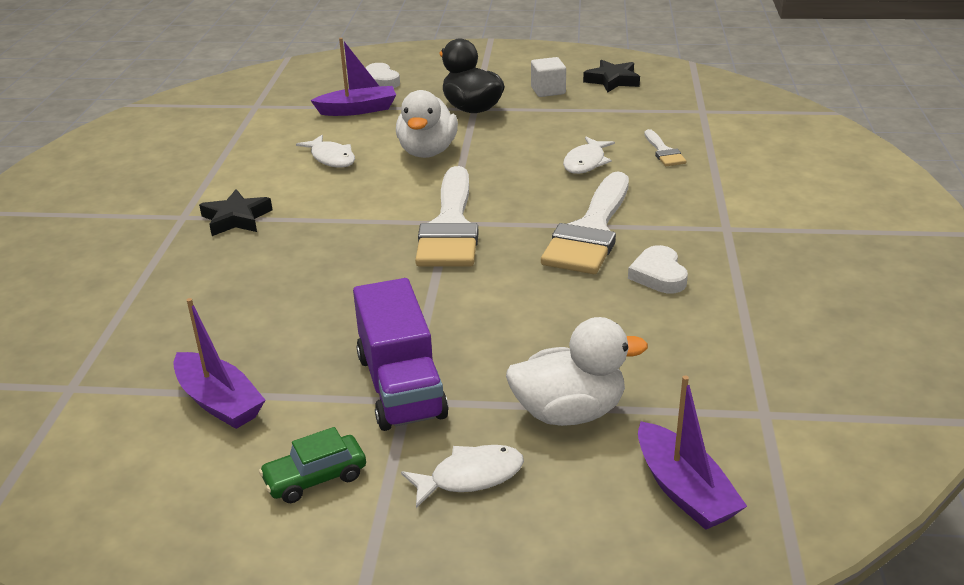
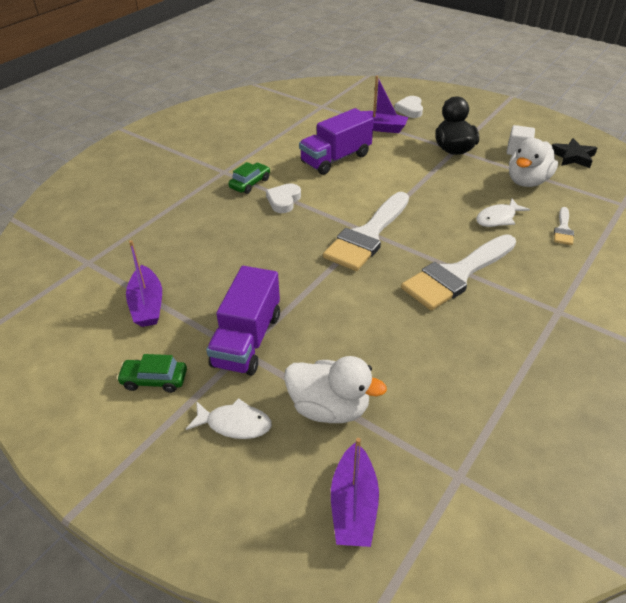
camera: 30 degrees right, 10 degrees up
black star [199,189,272,236] -> green car [228,162,270,194]
white fish [296,135,355,168] -> purple truck [299,108,374,175]
white duck [396,90,458,158] -> white duck moved to [509,138,558,187]
white heart [628,245,688,293] -> white heart moved to [266,183,301,213]

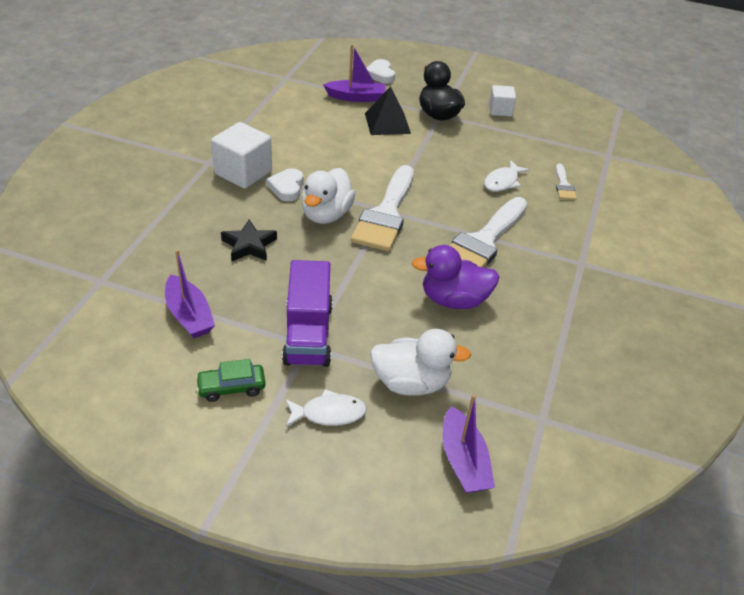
camera: 20 degrees left, 0 degrees up
green car [228,162,270,194] -> white cube [211,122,272,189]
purple truck [299,108,374,175] -> none
white duck [509,138,558,187] -> white duck moved to [301,168,356,224]
black star [552,138,597,168] -> black star moved to [221,220,277,261]
none -> black pyramid [365,87,411,135]
none -> purple duck [412,245,499,309]

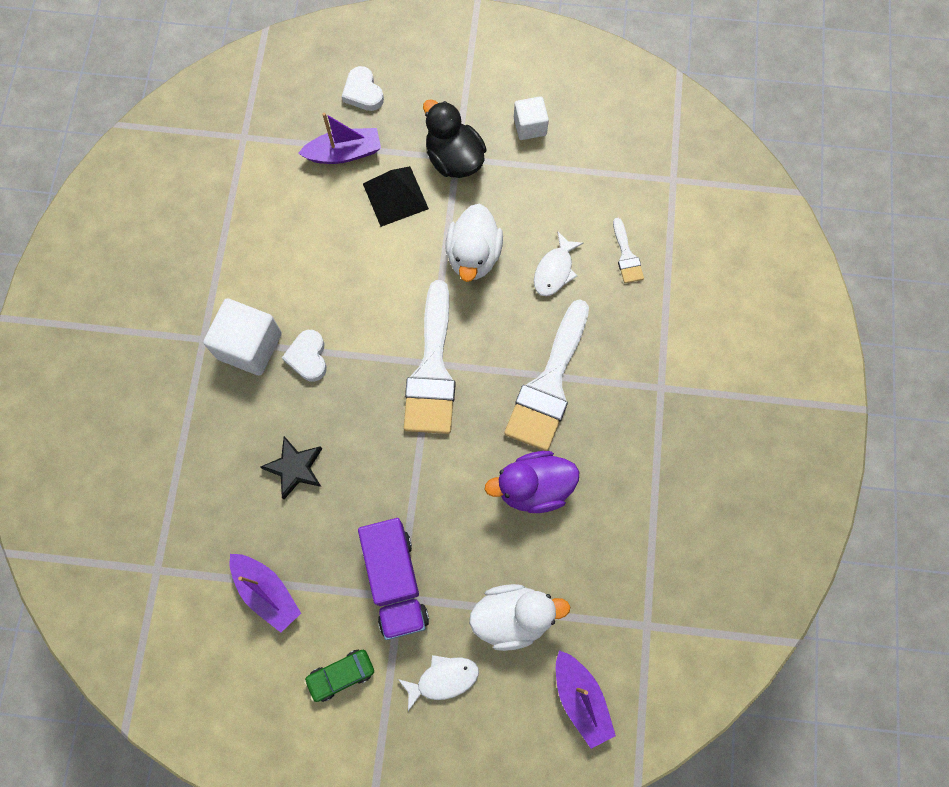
camera: 10 degrees left, 30 degrees up
white duck [301,168,356,224] -> white duck moved to [445,204,503,282]

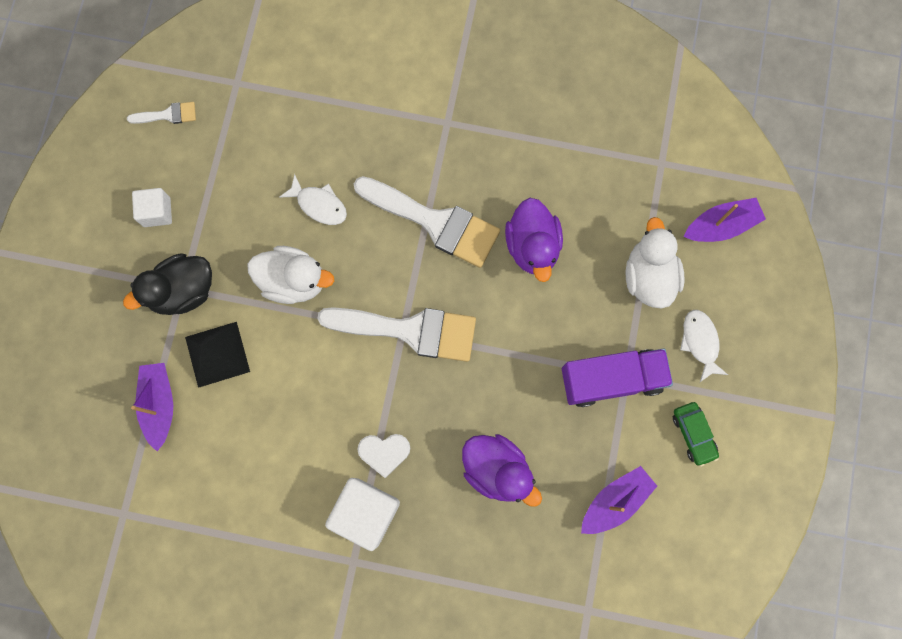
camera: 85 degrees left, 5 degrees up
black star [261,436,322,499] -> purple duck [462,434,542,507]
white heart [342,66,384,111] -> none
white brush [613,218,644,283] -> white brush moved to [127,102,196,124]

